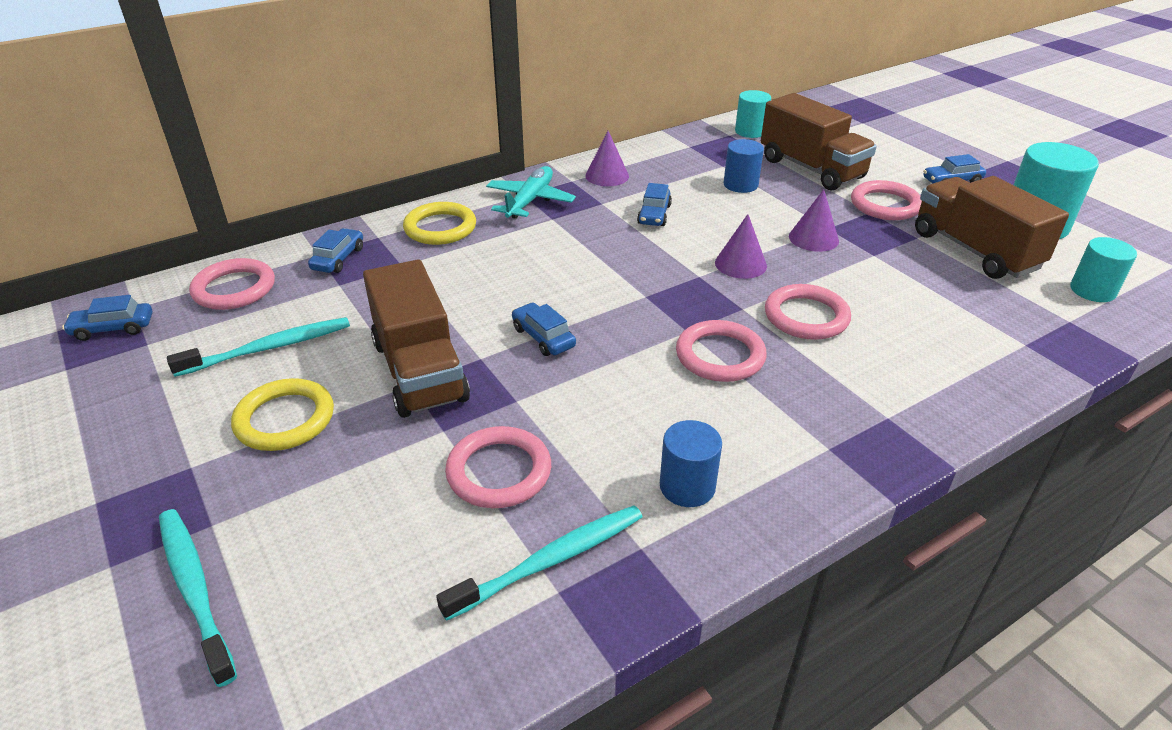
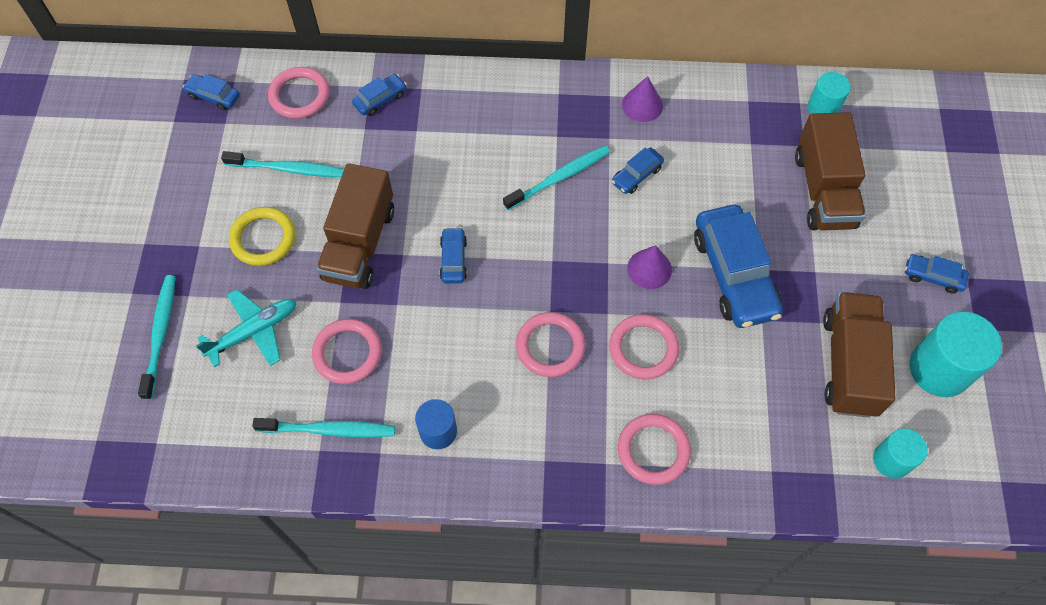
camera: 35 degrees right, 25 degrees up
yellow ring [403,202,476,245] -> none
turquoise plane [486,166,576,219] -> turquoise plane moved to [196,289,296,367]
blue cylinder [724,139,764,193] -> none
purple cone [789,189,839,252] -> blue car [694,205,783,328]
pink ring [851,180,922,220] -> pink ring moved to [618,414,691,485]
none -> turquoise toothbrush [503,145,610,210]

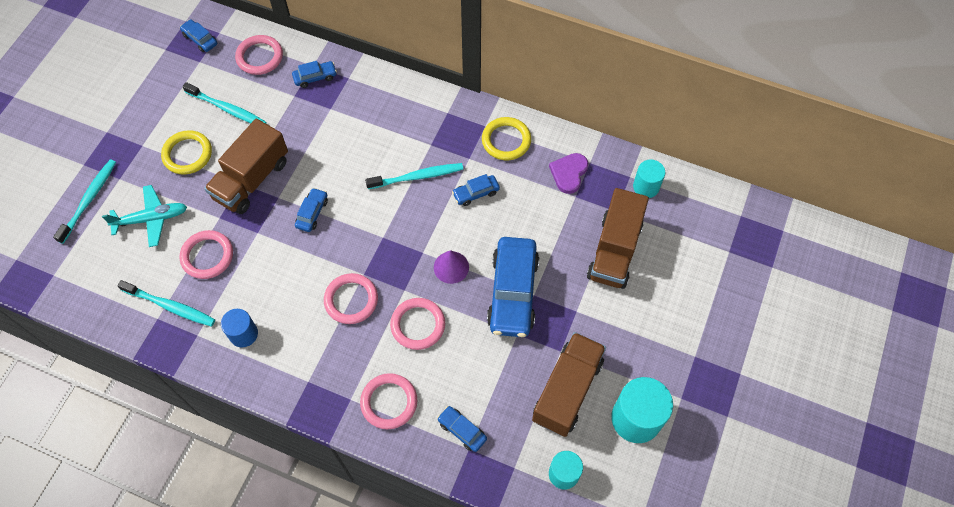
camera: 20 degrees right, 0 degrees up
purple cone [622,76,663,122] -> yellow ring [482,117,531,160]
blue car [905,254,969,293] -> blue car moved to [437,406,487,452]
none -> purple heart [549,153,588,194]

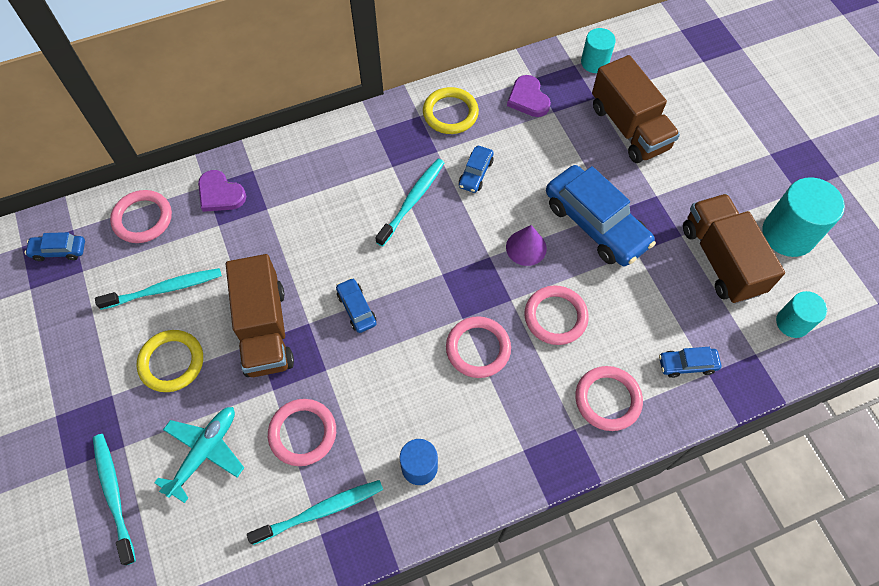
camera: 45 degrees left, 0 degrees up
blue car [292,61,337,88] -> purple heart [198,170,246,212]

